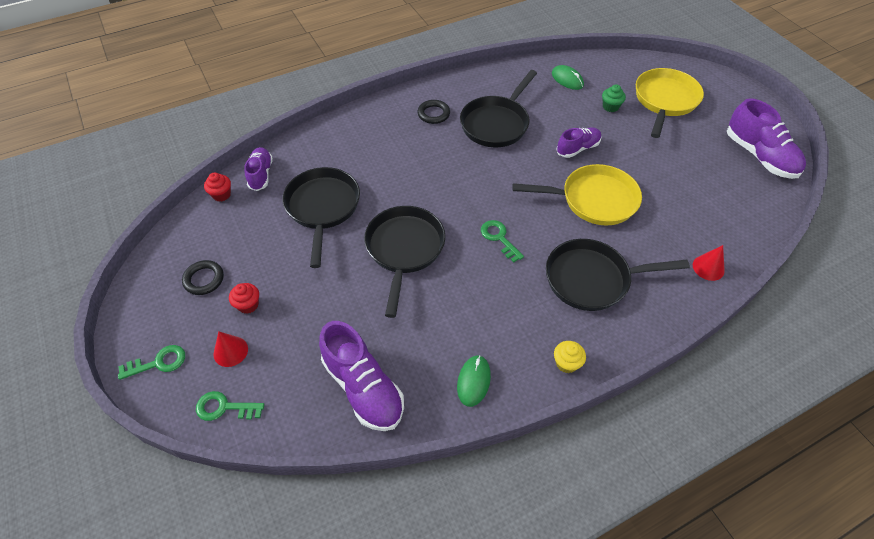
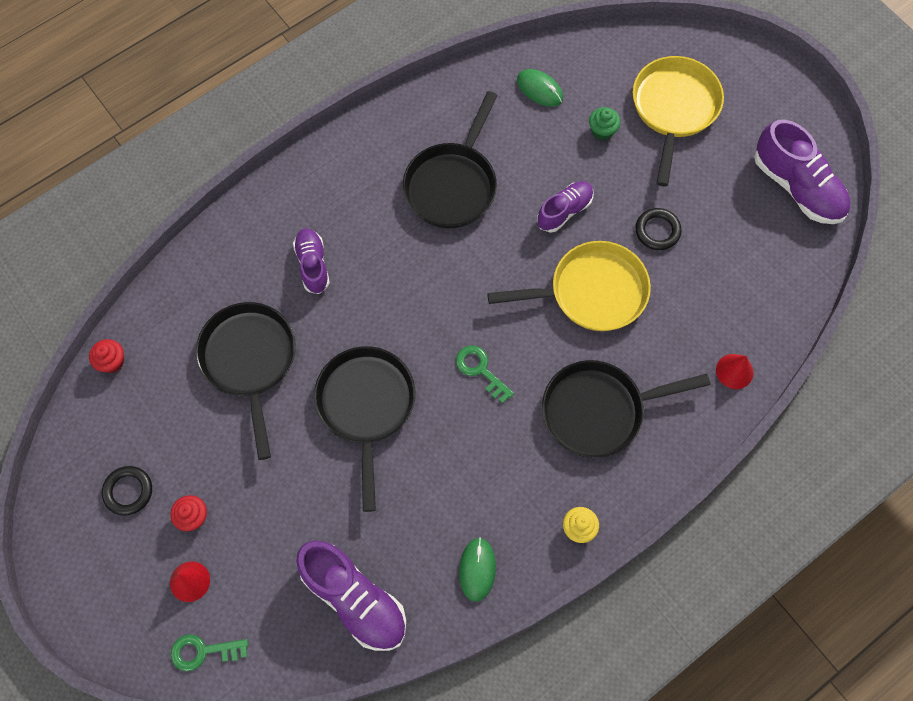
camera: 10 degrees left, 15 degrees up
green key [118,345,185,380] -> none
purple shoe [244,147,273,191] -> purple shoe moved to [293,228,330,294]
black ring [417,100,450,124] -> black ring moved to [635,208,682,250]

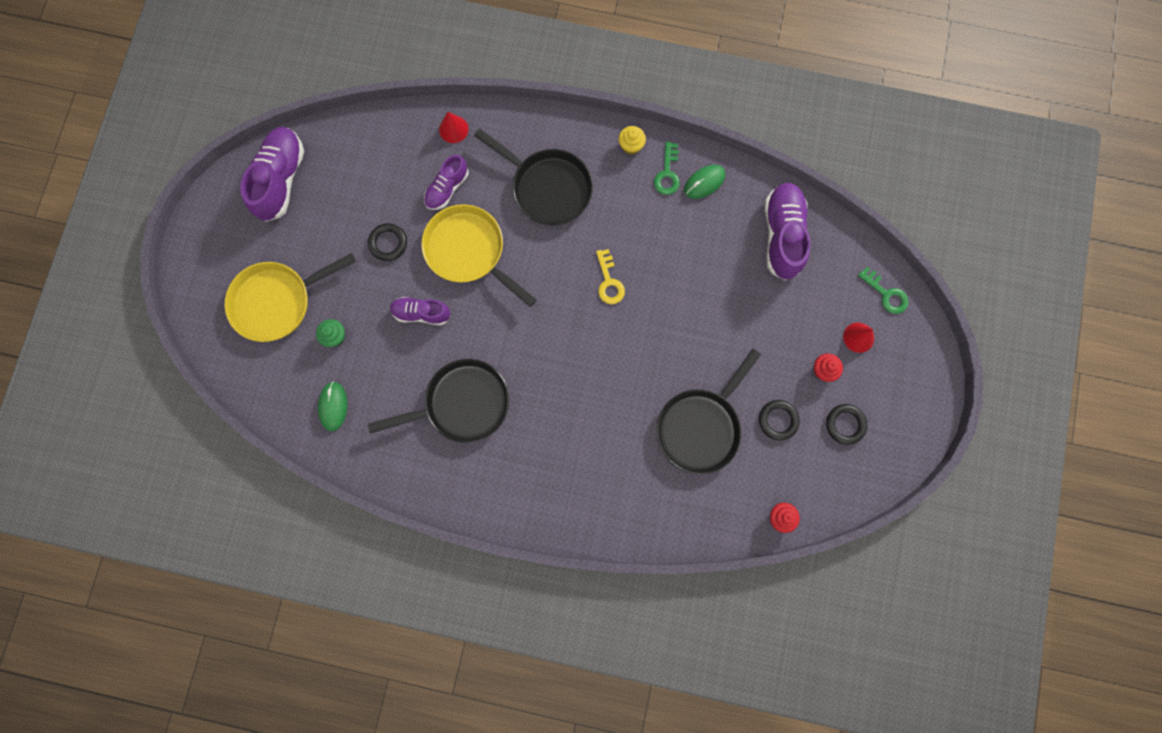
camera: 130 degrees left, 10 degrees up
purple shoe [293,228,330,294] -> purple shoe moved to [424,155,468,210]
black pan [314,346,415,512] -> none
green key [456,346,514,404] -> green key moved to [654,142,680,195]
none -> yellow key [596,249,625,304]
none -> black ring [759,400,800,441]

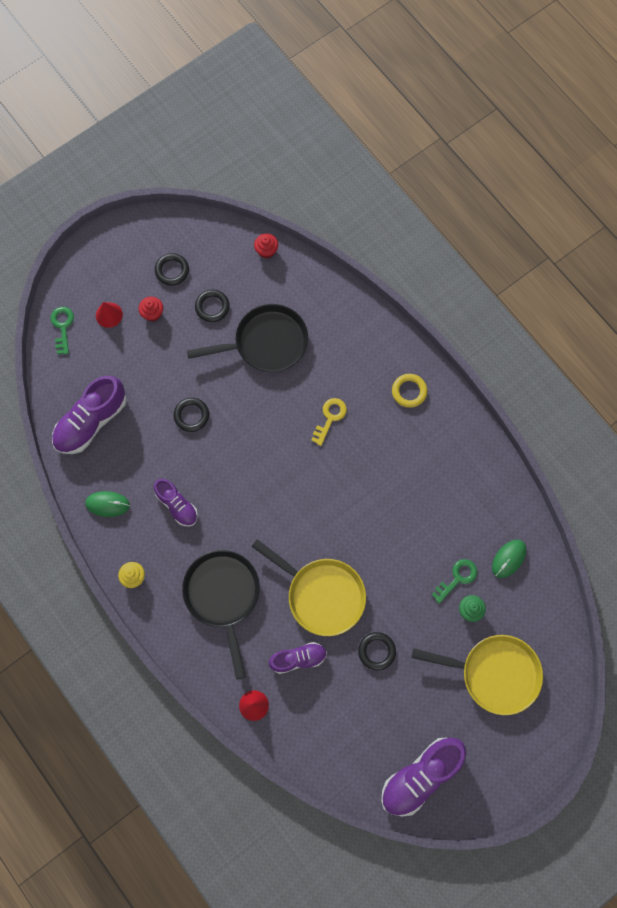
camera: 140 degrees left, 5 degrees down
black pan [368,359,509,443] -> none
purple shoe [390,297,451,325] -> purple shoe moved to [154,479,198,527]
yellow pan [421,204,537,307] -> yellow pan turned 45 degrees counterclockwise [251,539,366,636]
yellow key [596,249,625,304] -> yellow key moved to [311,398,347,446]
green key [654,142,680,195] -> green key moved to [431,559,477,604]
none -> black ring [174,398,209,432]
none -> yellow ring [392,374,427,408]

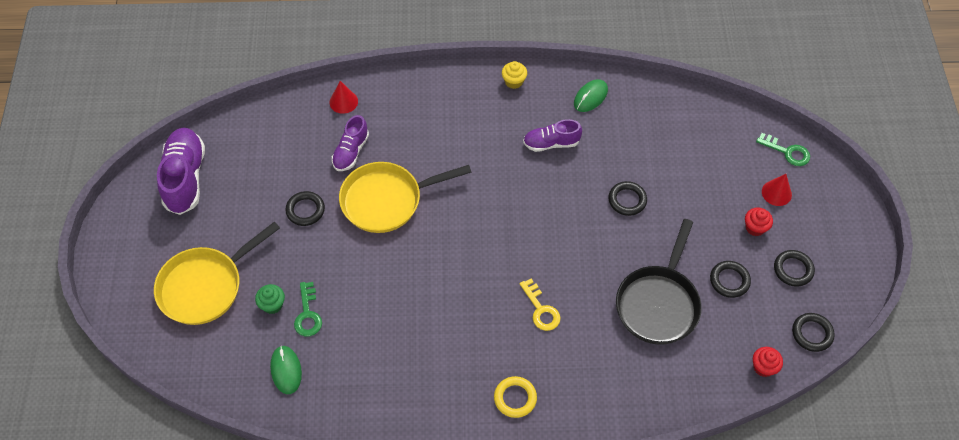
camera: 125 degrees right, 15 degrees down
purple shoe [52,376,127,454] -> none
black pan [182,550,260,679] -> none
none -> black ring [792,313,835,352]

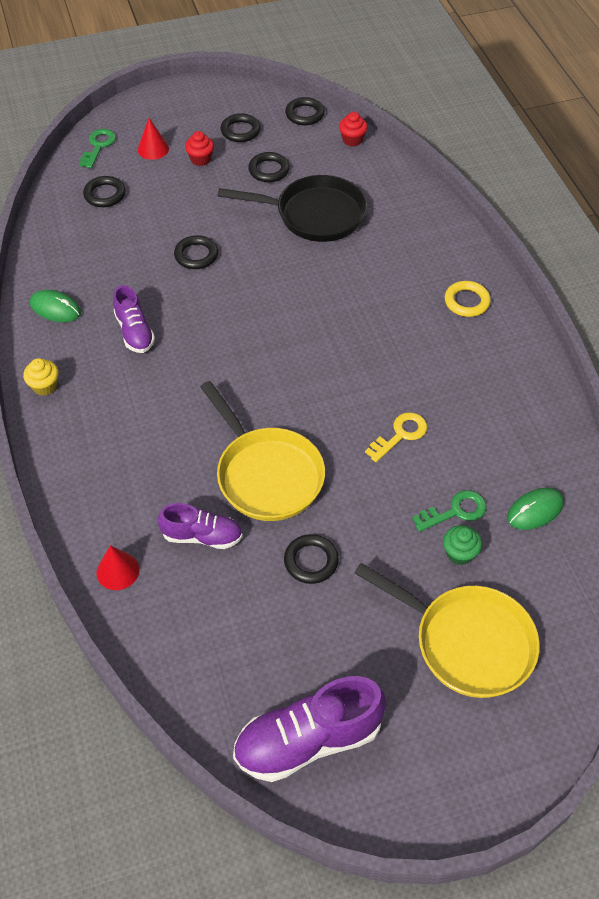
camera: 105 degrees left, 5 degrees down
yellow key [520,279,561,331] -> yellow key moved to [365,412,427,462]
none -> black ring [83,176,126,207]

